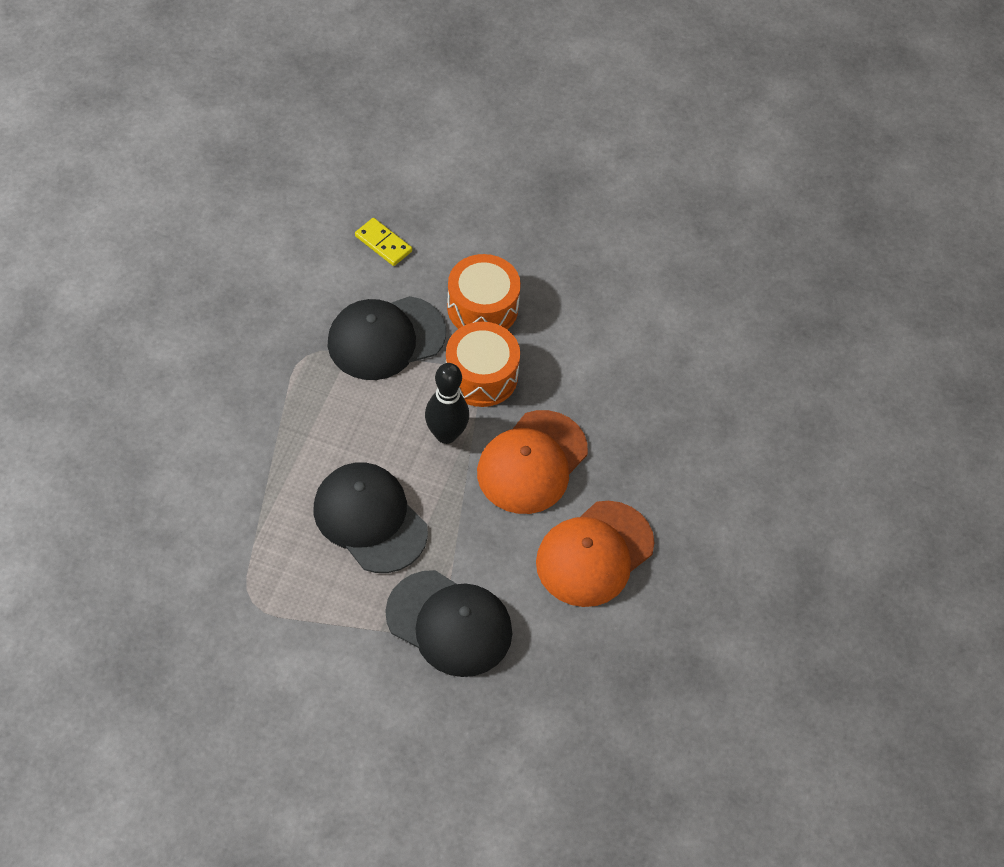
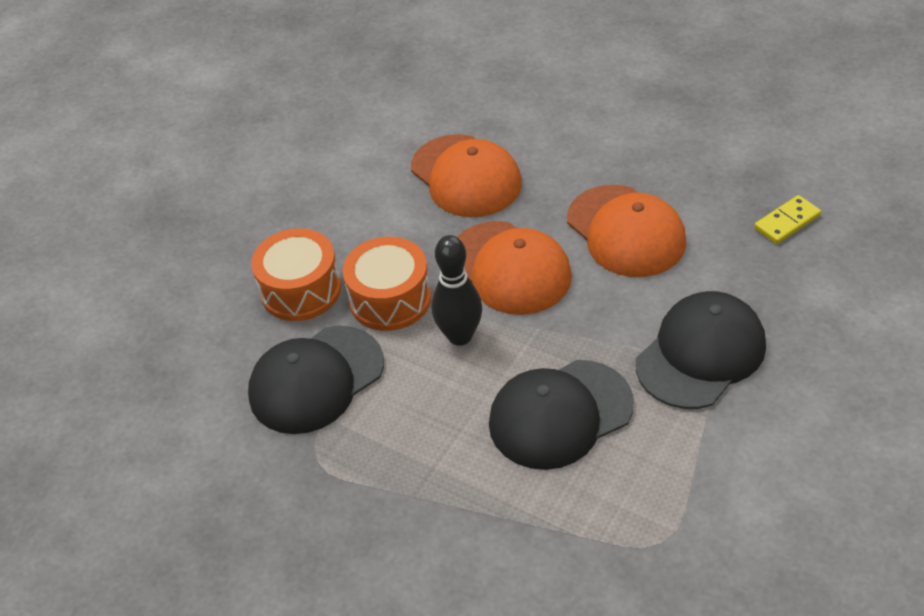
camera: 70 degrees left, 10 degrees down
black cap [328,296,446,380] -> black cap turned 60 degrees clockwise [248,326,384,434]
yellow domino [355,218,412,266] -> yellow domino moved to [754,195,821,244]
none -> orange cap [411,134,522,217]

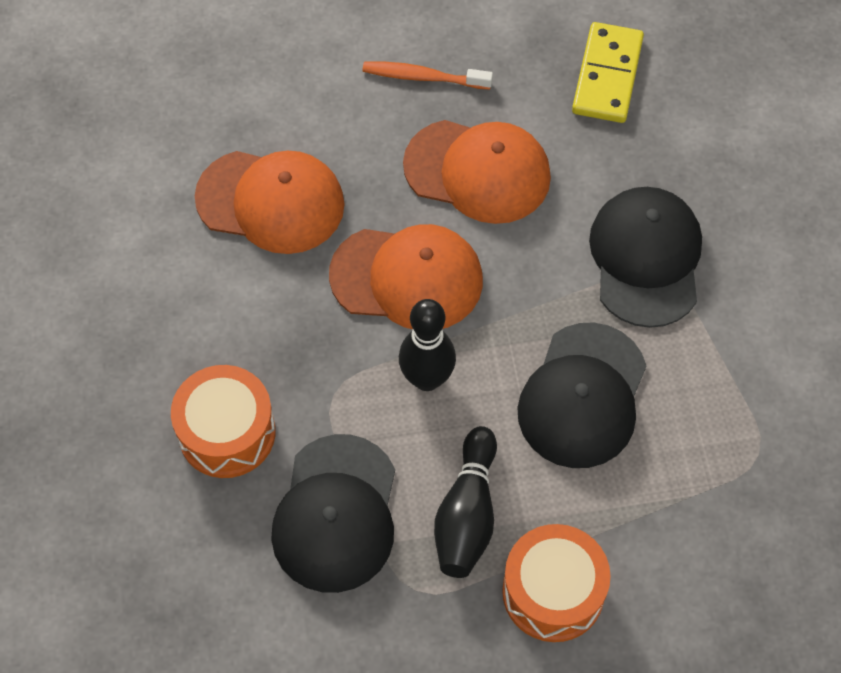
camera: 45 degrees left, 15 degrees up
orange drum [343,237,431,331] -> orange drum moved to [502,524,611,642]
yellow domino [754,195,821,244] -> yellow domino [572,22,644,123], size x1.58
none -> orange toothbrush [362,61,493,90]
none -> black bowling pin [434,426,497,578]

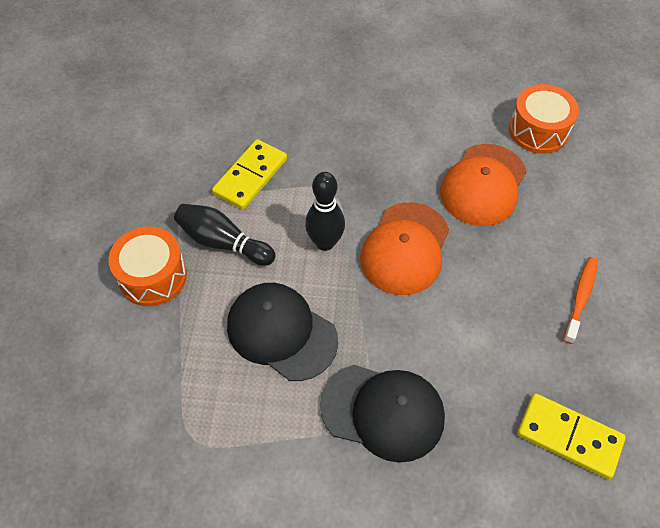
camera: 105 degrees right, 5 degrees down
orange drum [171,365,276,478] -> orange drum moved to [509,84,579,154]
black cap [271,434,395,593] -> yellow domino [212,139,287,210]
orange cap [403,120,551,224] -> none

